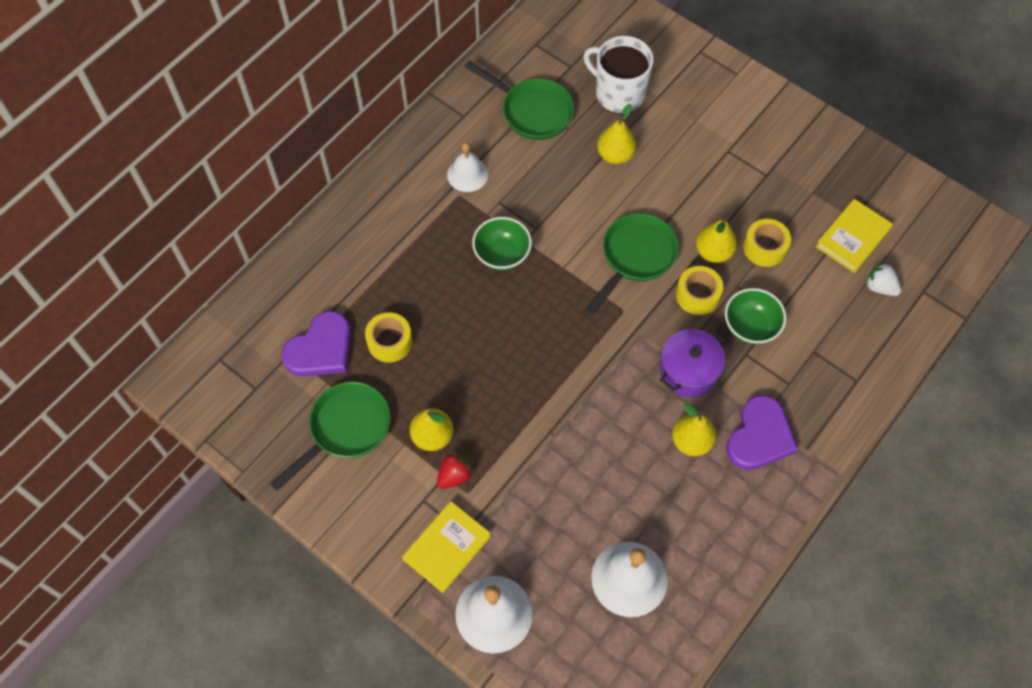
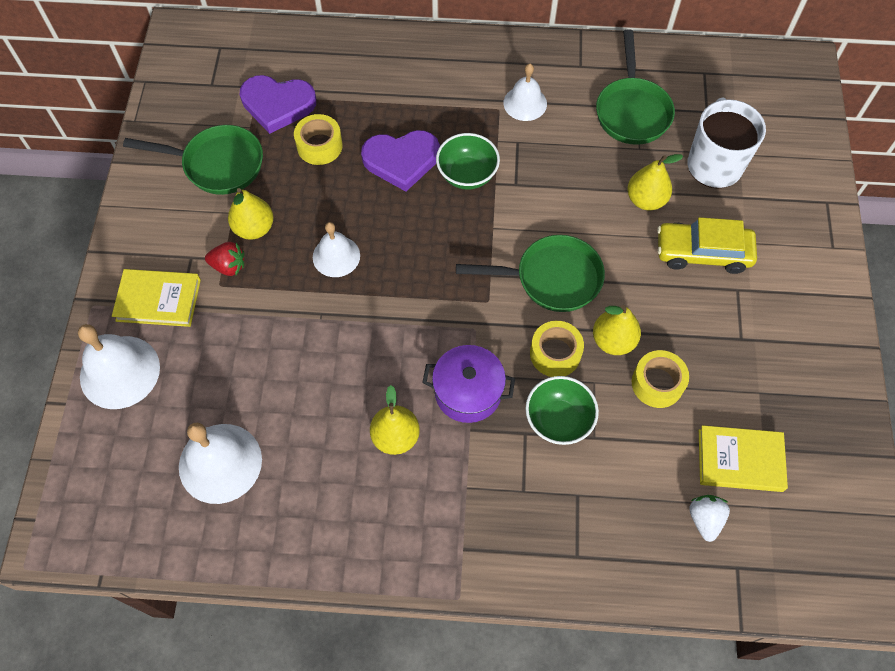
camera: 55 degrees right, 0 degrees up
purple heart [726,395,798,470] -> purple heart moved to [361,130,440,192]
none -> white bell [313,222,360,277]
none -> yellow car [657,217,757,274]

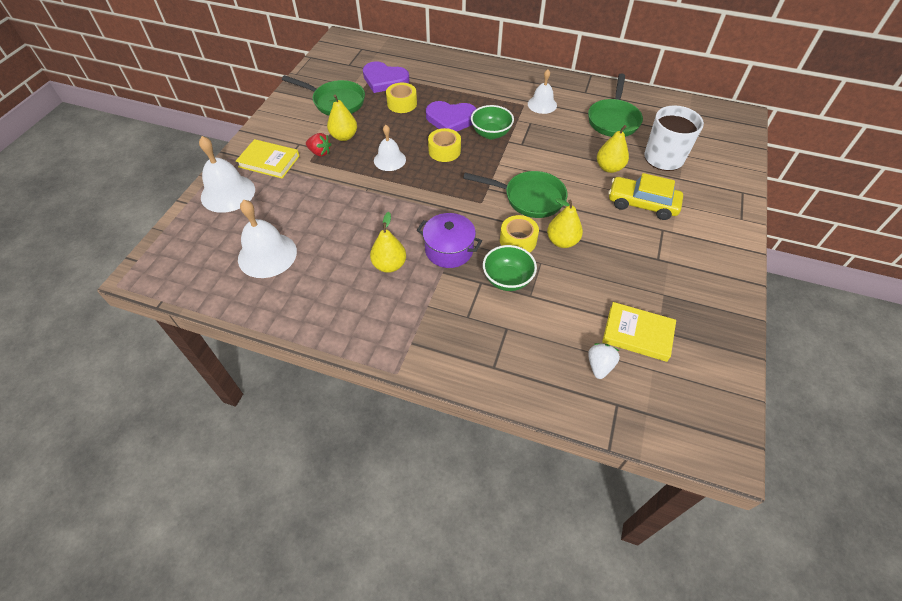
camera: 15 degrees right, 10 degrees down
yellow tape [632,350,689,408] -> yellow tape moved to [428,128,461,162]

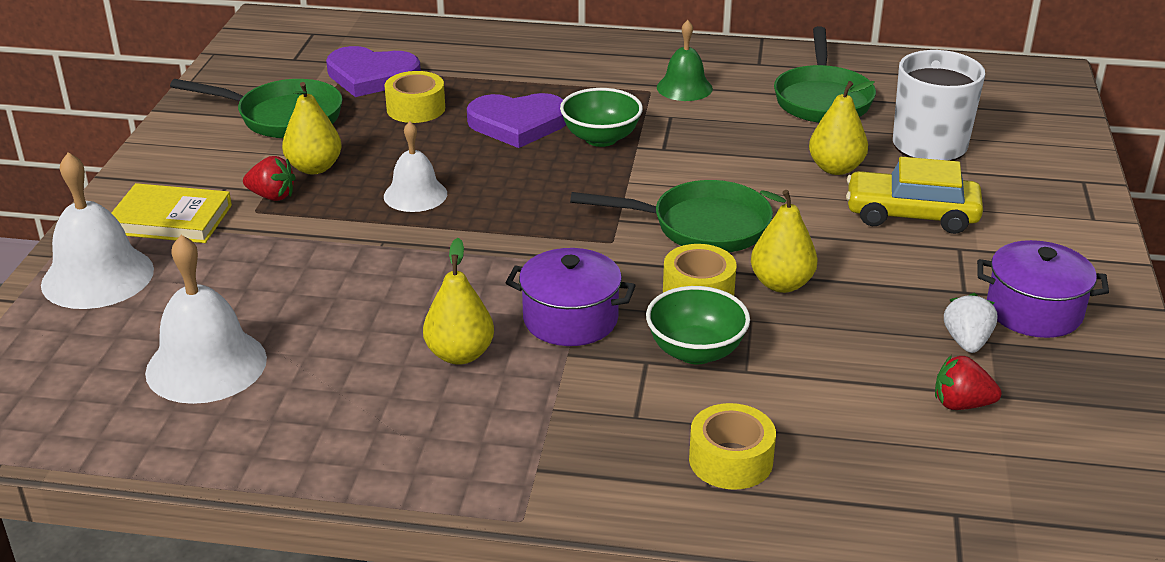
camera: 10 degrees left, 20 degrees down
yellow tape [428,128,461,162] -> yellow tape moved to [689,403,776,490]
white bell [528,69,557,114] -> green bell [657,20,713,101]
white strawberry [588,343,620,379] -> white strawberry moved to [944,293,997,353]
yellow book [602,302,676,362] -> red strawberry [935,355,1001,410]
none -> purple pot [977,240,1109,338]

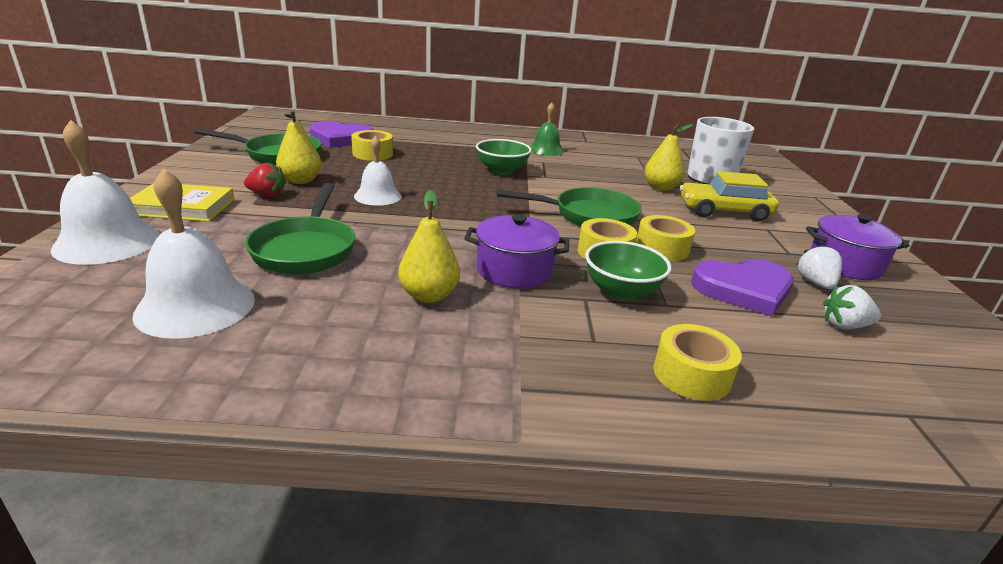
camera: 10 degrees left, 5 degrees down
purple heart [467,93,566,148] -> purple heart moved to [691,259,793,317]
yellow pear [751,190,818,293] -> yellow tape [636,215,695,261]
green pan [774,26,876,123] -> green pan moved to [245,183,355,274]
red strawberry [935,355,1001,410] -> white strawberry [823,285,881,330]

